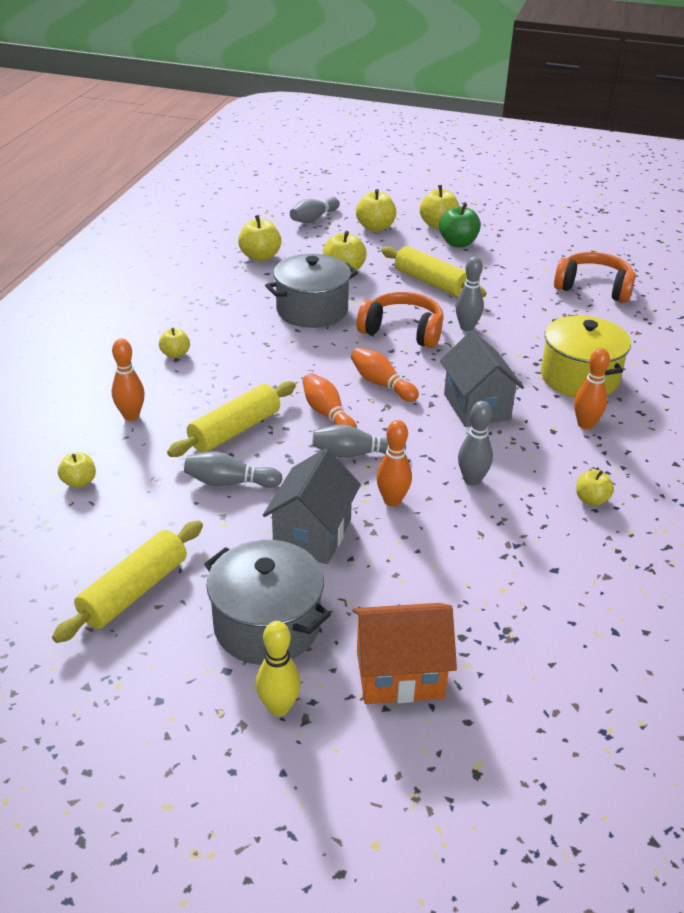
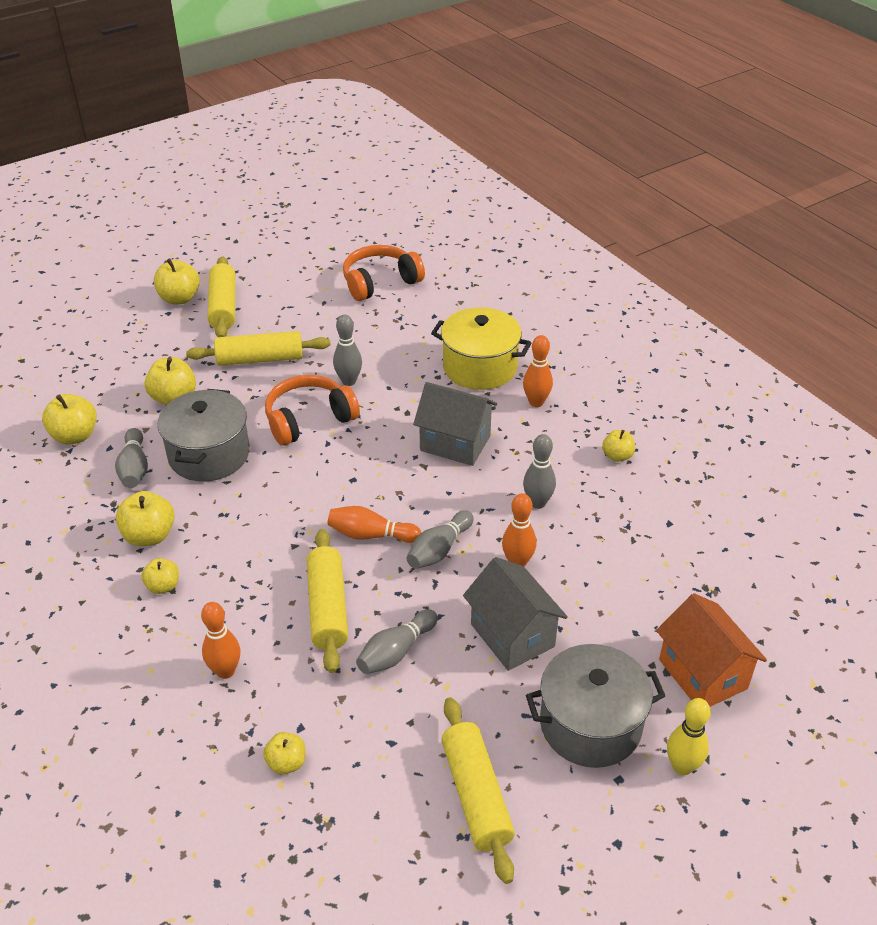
camera: 50 degrees left, 5 degrees up
grey bowling pin [290,197,340,223] -> grey bowling pin moved to [115,428,148,488]
orange bowling pin [351,347,419,402] -> none
orange house [352,603,457,704] -> orange house turned 60 degrees counterclockwise [656,593,767,707]
yellow apple [356,189,396,232] -> yellow apple moved to [116,491,175,546]
green apple [439,203,481,247] -> yellow rolling pin [208,256,235,337]

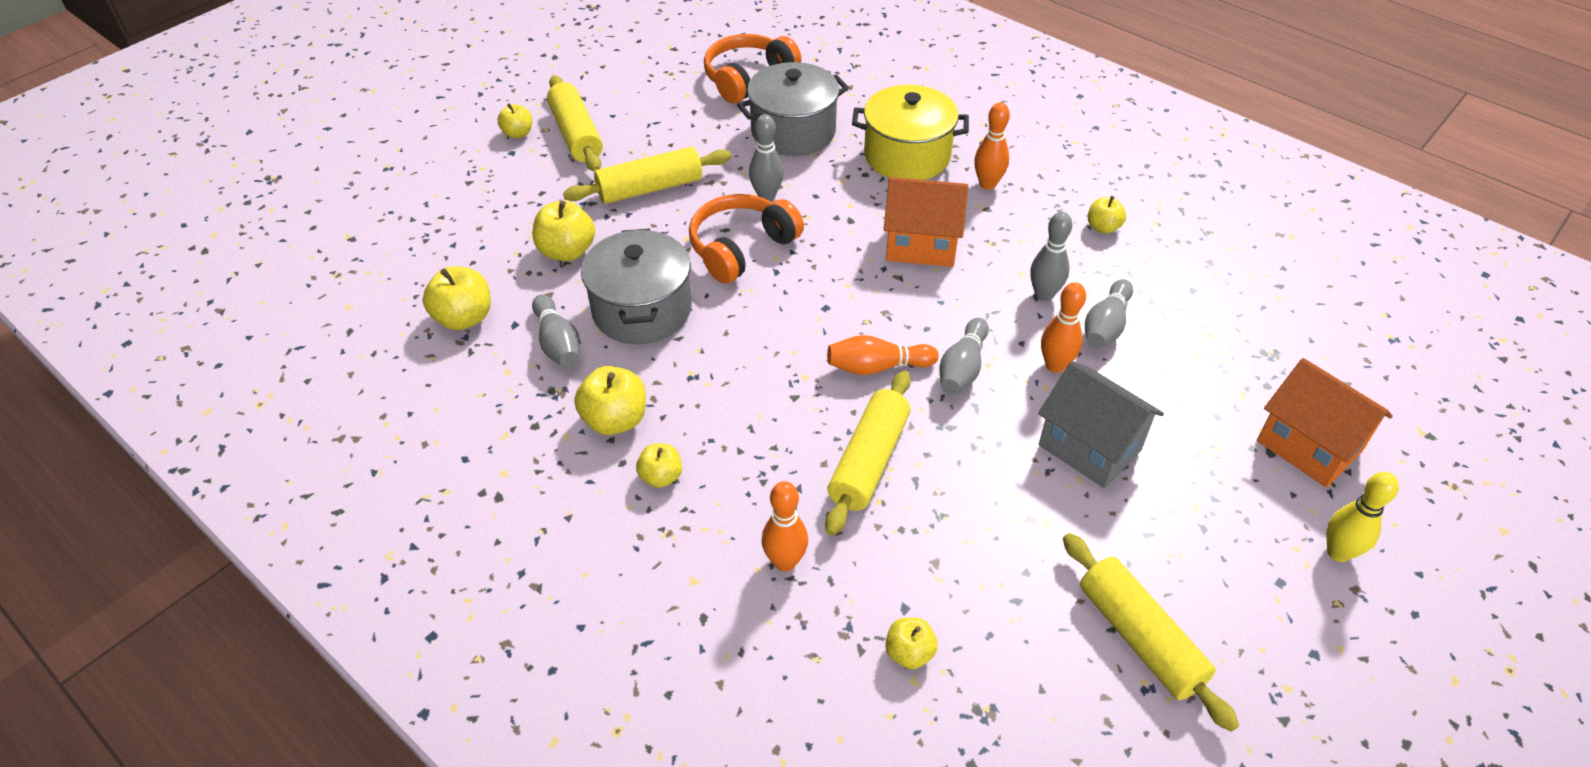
camera: 15 degrees left, 5 degrees up
yellow apple [154,258,200,304] -> yellow apple [498,103,532,138], size x0.62
yellow rolling pin [307,529,348,673] -> yellow rolling pin turned 45 degrees clockwise [825,370,911,536]
grey bowling pin [356,609,438,674] -> grey bowling pin moved to [1085,279,1133,349]
grey house [413,382,497,466] -> orange house [884,177,969,267]
grey pot [526,644,665,768] -> grey pot moved to [737,62,849,156]

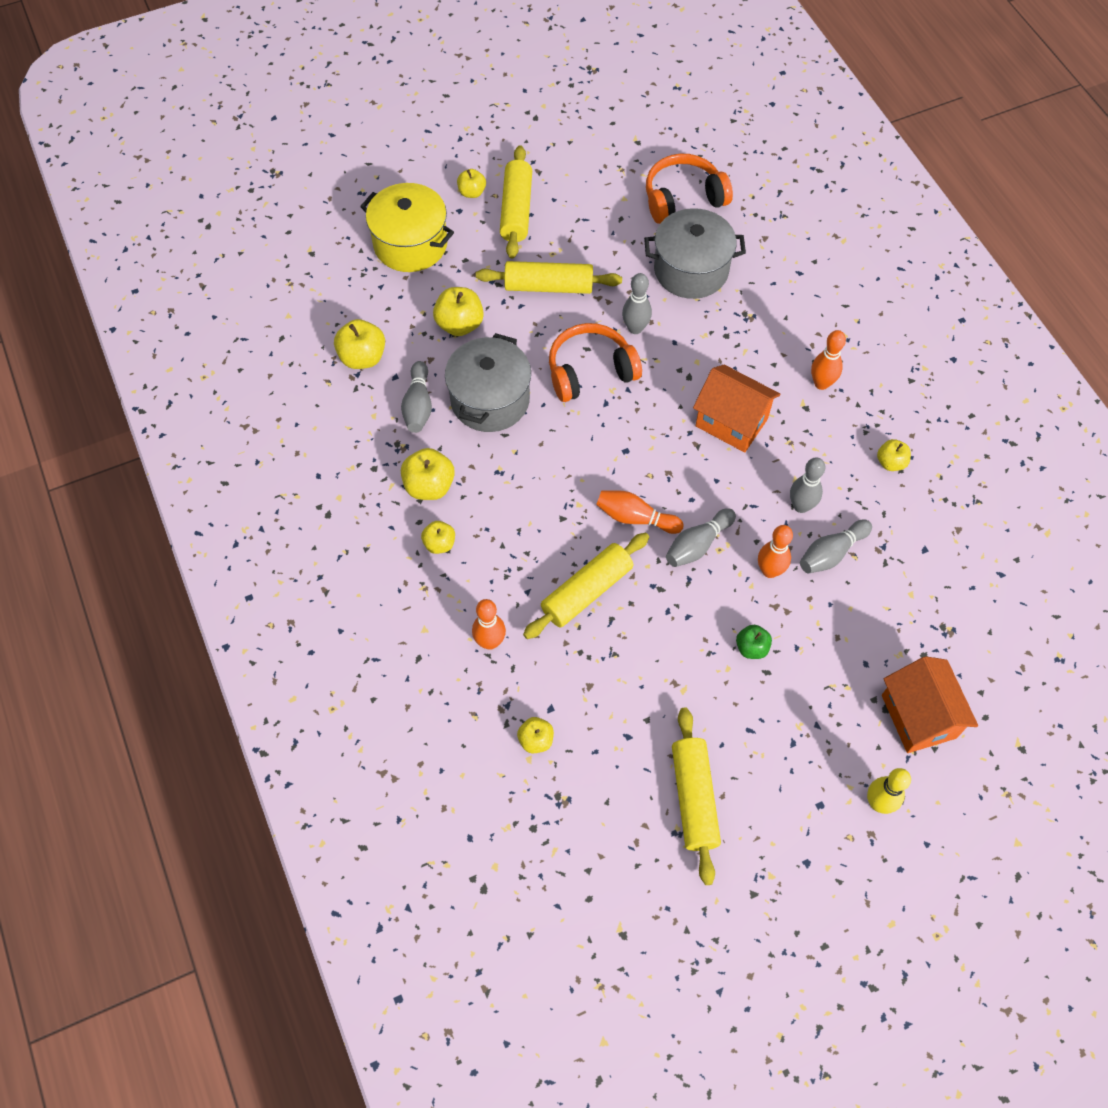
camera: 25 degrees right, 15 degrees up
yellow pot [852,85,969,180] -> yellow pot moved to [360,183,454,272]
grey house [1038,361,1164,489] -> green apple [736,625,772,659]

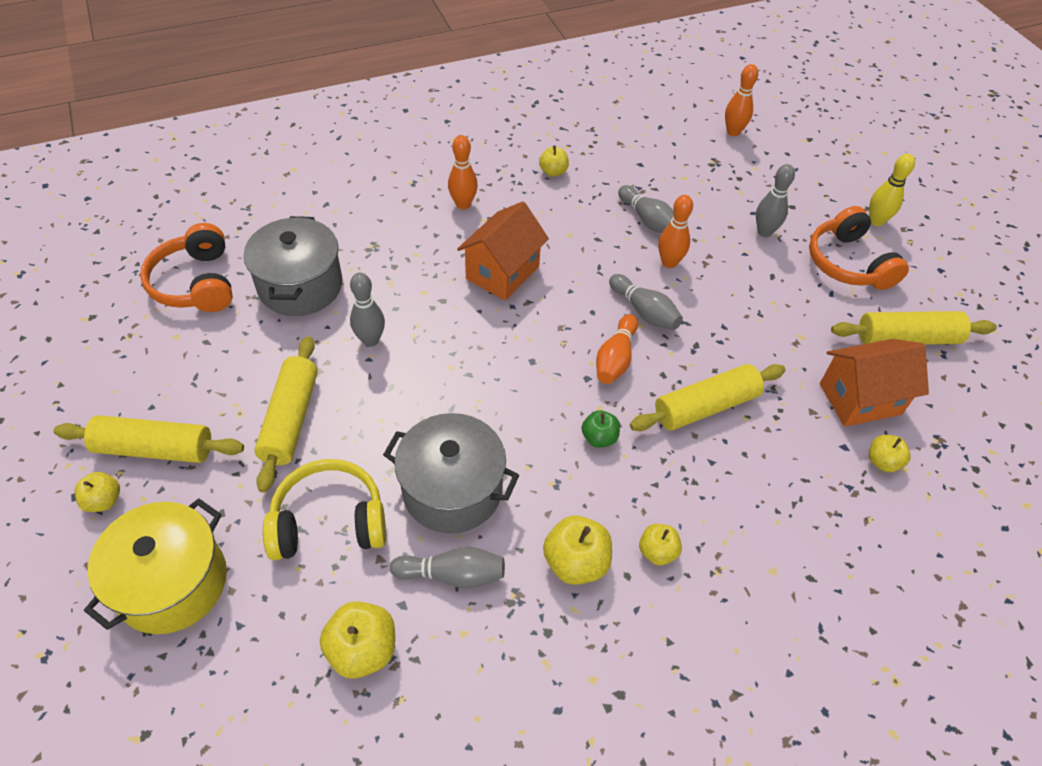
camera: 90 degrees left, 10 degrees down
yellow apple [433,287,484,336] -> yellow headphones [263,459,386,560]
orange bowling pin [472,599,506,650] -> orange bowling pin moved to [725,64,758,136]
yellow rolling pin [523,533,649,639] -> yellow rolling pin turned 75 degrees counterclockwise [630,364,786,431]
orange headphones [549,323,642,402] -> orange headphones moved to [809,206,909,290]
green apple [736,625,772,659] -> green apple moved to [581,410,620,448]
grey bowling pin [790,457,825,513] -> grey bowling pin moved to [756,164,795,237]
orange house [882,656,978,753] -> orange house moved to [820,339,929,427]

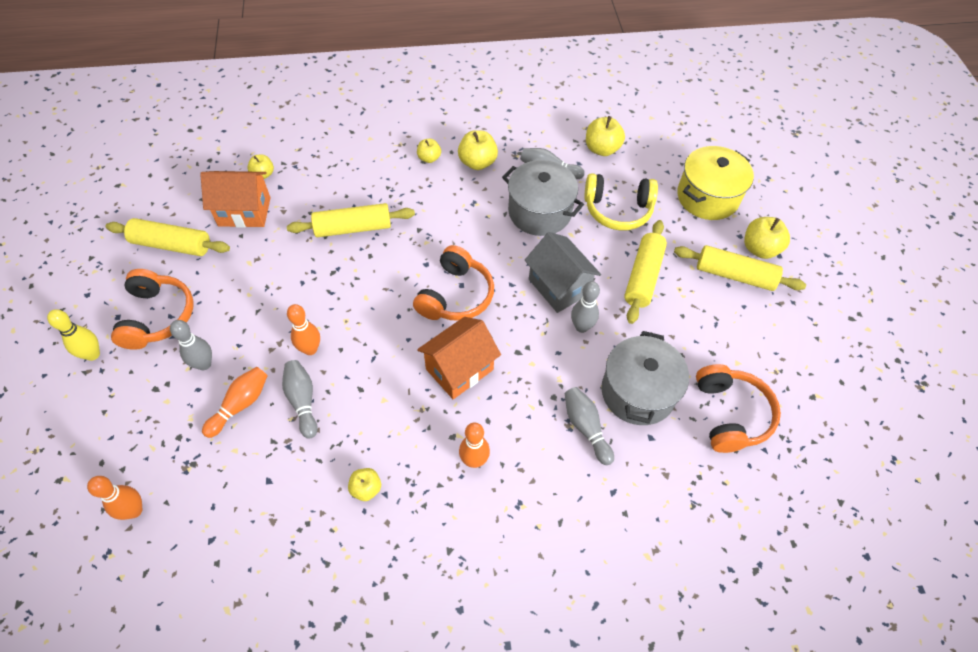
camera: 165 degrees left, 5 degrees up
yellow apple [75,472,120,512] -> yellow apple [744,217,790,259], size x1.61
green apple [581,410,620,448] -> none
orange bowling pin [596,314,638,384] -> orange bowling pin moved to [202,367,268,438]
grey bowling pin [609,274,683,330] -> grey bowling pin moved to [564,387,614,465]
none -> orange headphones [413,245,494,321]
none -> grey house [525,232,601,313]

